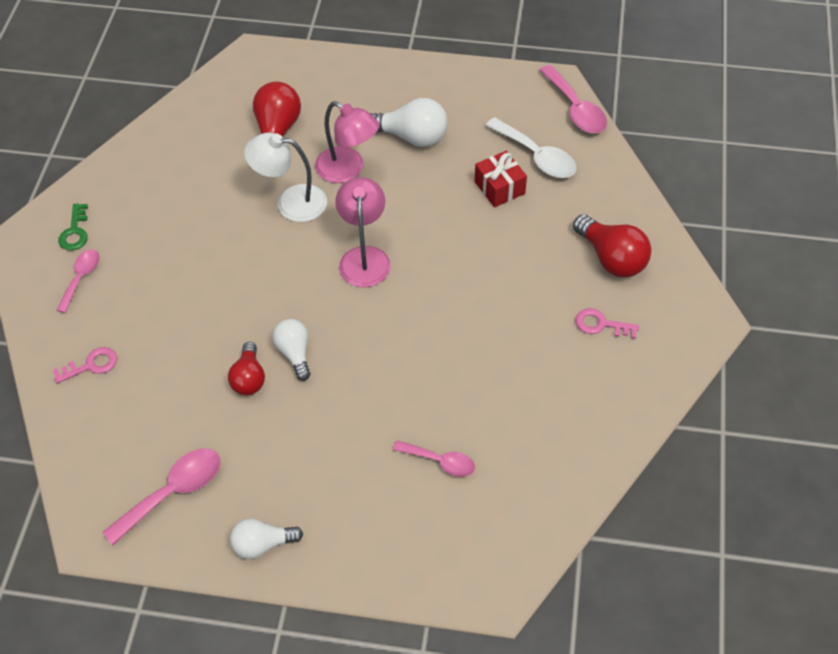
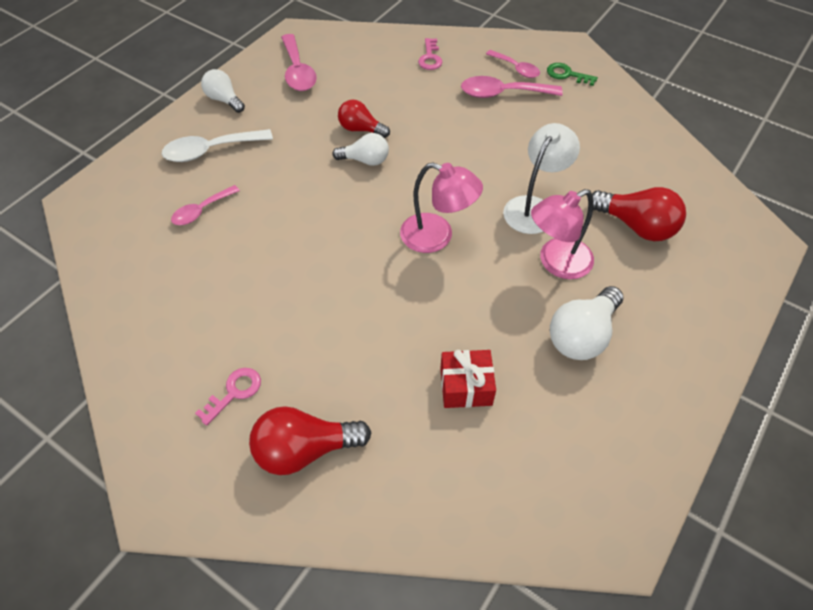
camera: 115 degrees right, 0 degrees up
white light bulb [230,518,303,559] -> white light bulb turned 60 degrees counterclockwise [201,69,245,113]
white spoon [485,117,577,178] -> white spoon moved to [162,129,273,162]
pink spoon [539,65,607,133] -> pink spoon moved to [461,76,563,98]

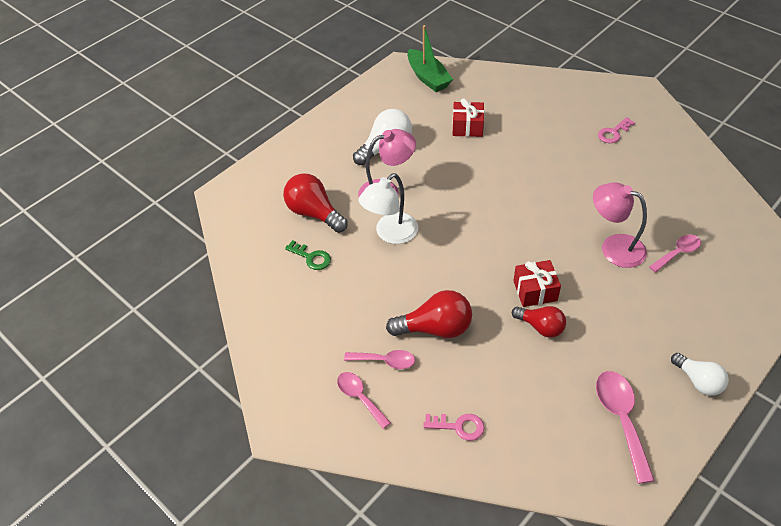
camera: 170 degrees left, 5 degrees down
white spoon [162,129,273,162] -> none
red light bulb [249,406,371,475] -> red light bulb moved to [386,290,472,338]
white light bulb [332,133,389,166] -> red gift [513,260,561,307]
pink lamp [400,162,483,253] -> pink lamp moved to [593,183,647,268]
pink key [418,38,443,70] -> pink key turned 90 degrees clockwise [423,414,484,441]
pink spoon [461,76,563,98] -> pink spoon [344,350,415,369], size x0.64
green key [547,63,598,86] -> green key moved to [285,240,331,270]
none -> green boat [408,25,453,92]

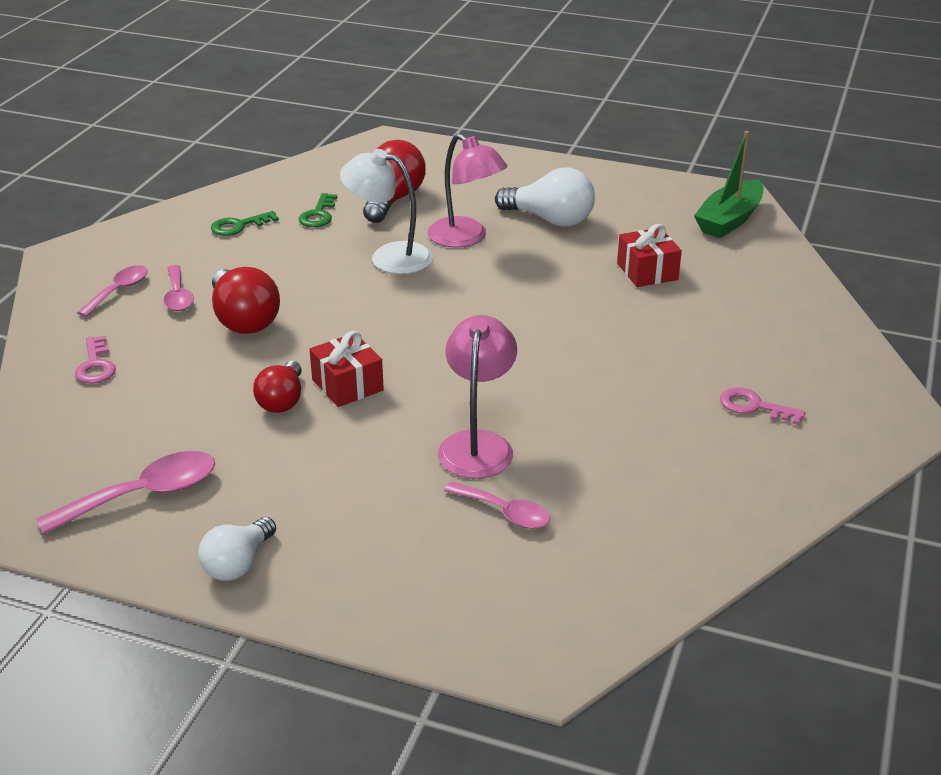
camera: 65 degrees right, 15 degrees down
none -> green key [211,211,279,236]

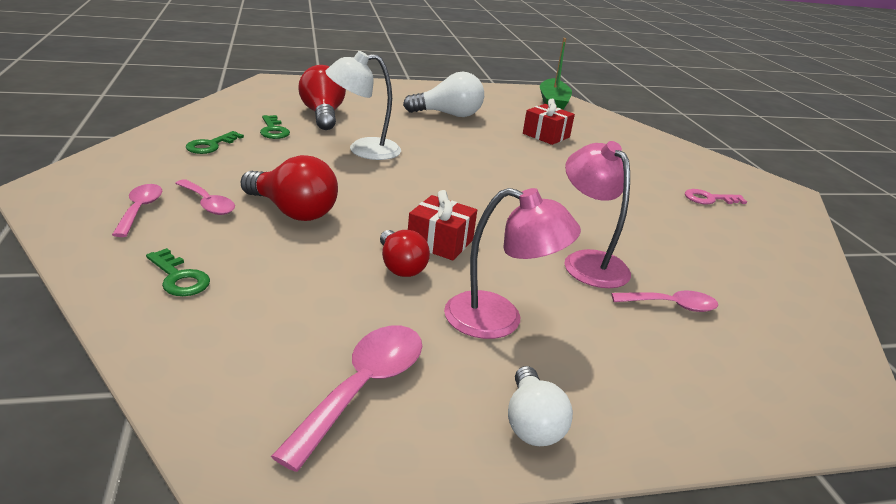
camera: 35 degrees left, 5 degrees down
pink key [75,336,116,384] -> green key [146,248,210,296]
pink lamp [427,133,507,247] -> pink lamp moved to [444,188,581,339]

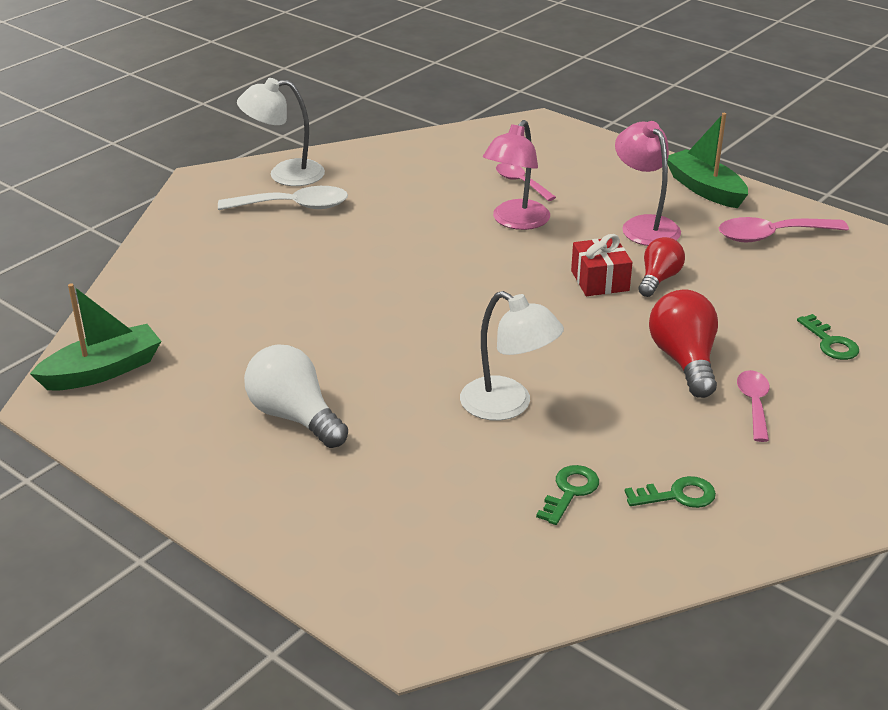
camera: 125 degrees left, 5 degrees up
pink spoon [112,184,162,237] -> none
green key [146,248,210,296] -> green key turned 150 degrees clockwise [797,314,859,360]
red light bulb [298,65,346,130] -> none
white light bulb [508,366,573,446] -> green boat [667,113,748,208]
red gift [523,99,575,145] -> none
pink key [685,189,747,204] -> white spoon [218,186,348,210]
none -> white lamp [237,78,325,186]

